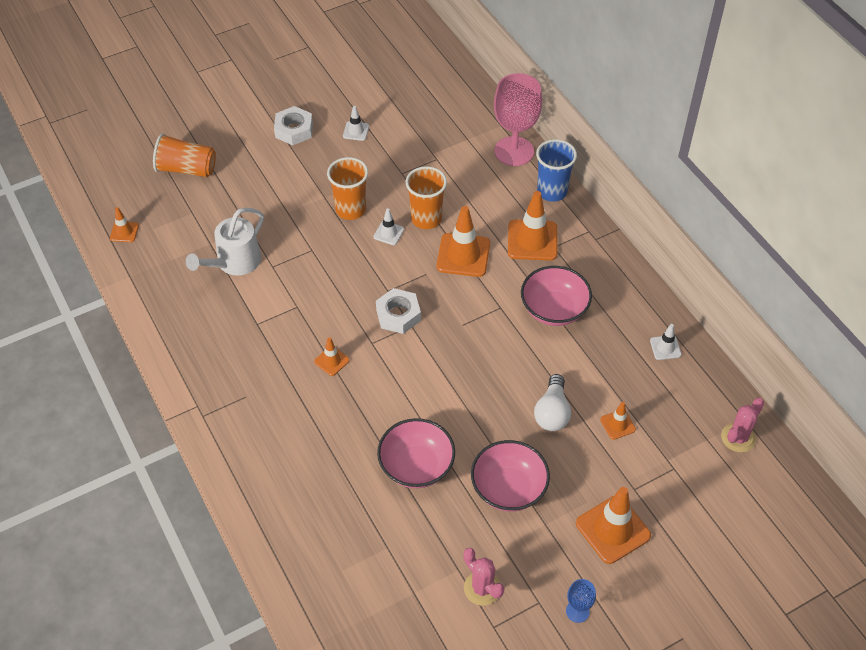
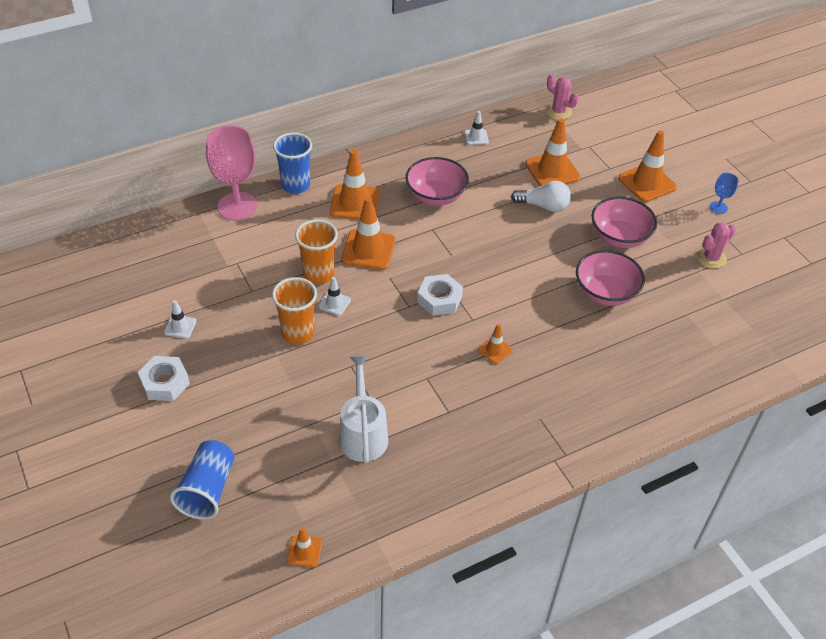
camera: 90 degrees left, 5 degrees down
orange cup [153,133,216,177] -> blue cup [170,440,235,520]
white watering can [186,208,264,276] -> white watering can turned 135 degrees counterclockwise [339,356,388,463]
orange traffic cone [600,402,636,440] -> orange traffic cone [525,118,580,186], size x1.94

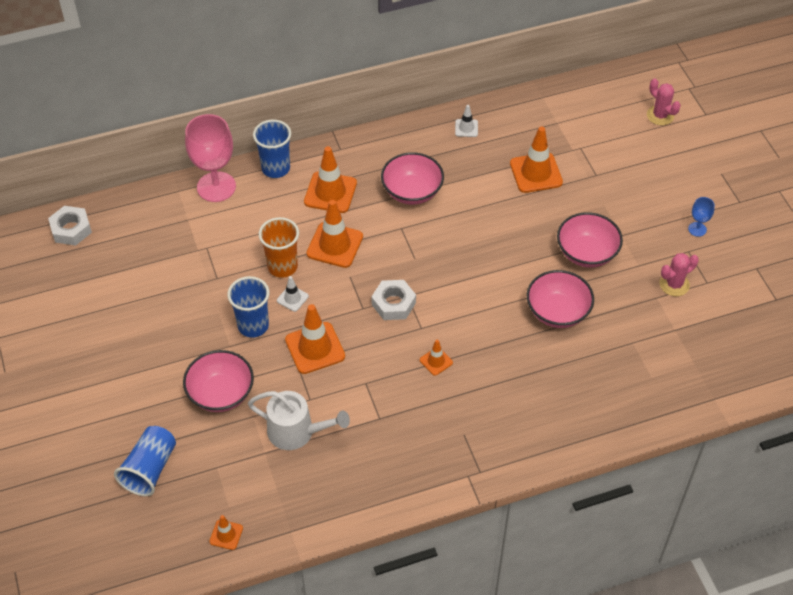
camera: 10 degrees right, 5 degrees up
white nut [138,356,190,401] -> white nut moved to [48,206,92,246]
white traffic cone [164,300,196,339] -> none
orange cup [272,277,317,344] -> blue cup [227,276,269,338]
white watering can [339,356,388,463] -> white watering can turned 105 degrees clockwise [248,391,350,450]
white light bulb [511,181,571,212] -> none
pink cactus [546,74,579,119] -> pink cactus moved to [647,78,681,125]
orange traffic cone [618,131,677,202] -> orange traffic cone moved to [285,304,345,374]
none -> pink bowl [183,350,254,412]

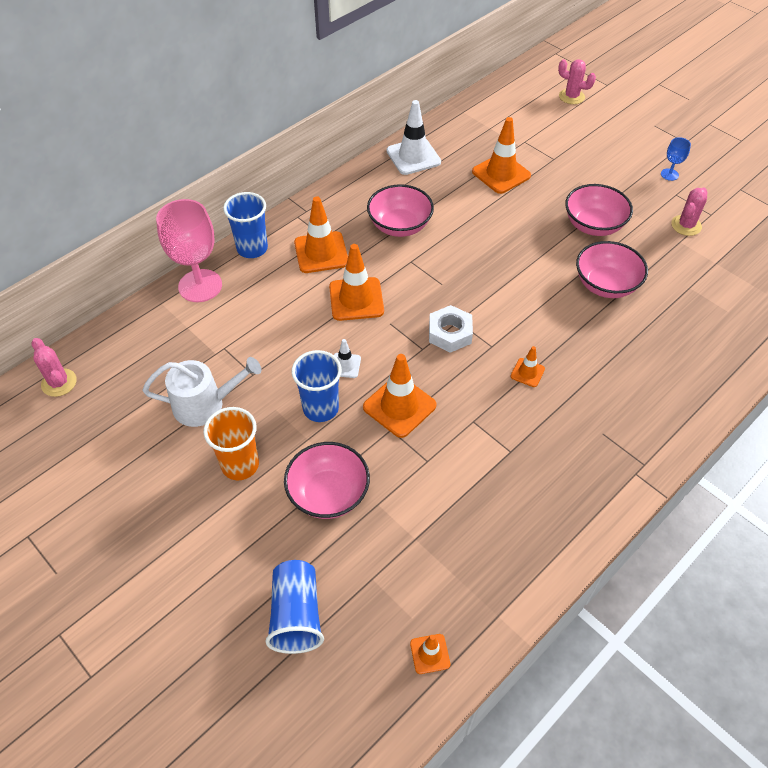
camera: 25 degrees left, 0 degrees up
white nut [48,206,92,246] -> pink cactus [32,338,77,397]
white watering can [248,391,350,450] -> white watering can moved to [143,357,261,427]
orange cup [259,217,299,278] -> orange cup moved to [203,407,259,480]
white traffic cone [455,105,478,137] -> white traffic cone [387,100,441,175], size x1.94

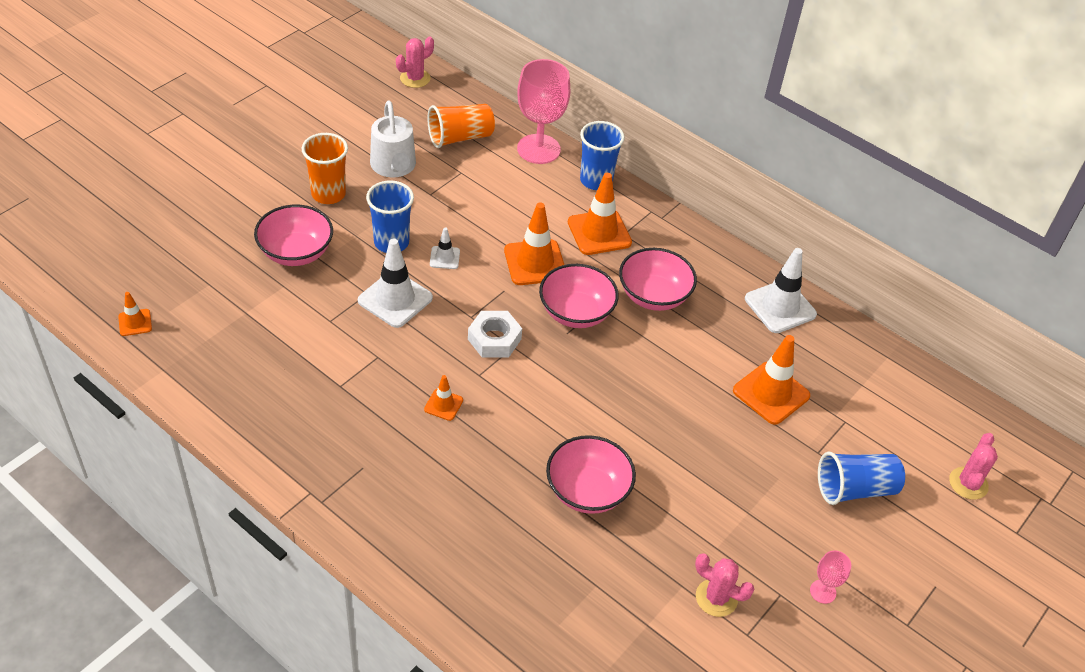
camera: 80 degrees right, 5 degrees down
blue cup [265,560,324,654] -> blue cup moved to [818,452,905,505]
orange traffic cone [363,354,437,438] -> white traffic cone [358,239,433,328]
pink bowl [565,184,633,236] -> pink bowl moved to [539,264,619,328]
blue goblet [661,137,691,181] -> pink goblet [810,550,851,604]
none -> orange cup [427,104,495,148]

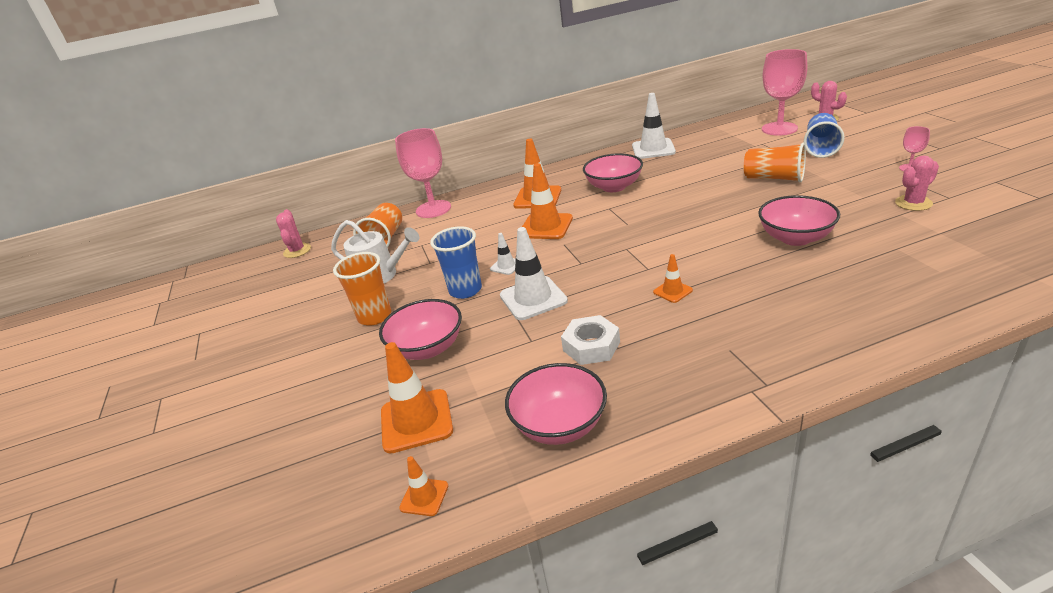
camera: 50 degrees left, 15 degrees down
white nut [468,311,522,357] -> white nut moved to [561,315,620,365]
pink bowl [539,264,619,328] -> pink bowl moved to [505,363,607,445]
blue cup [580,121,625,190] -> none
orange traffic cone [733,335,810,425] -> orange traffic cone moved to [381,342,453,454]
none -> orange cup [744,143,806,182]
none -> pink goblet [762,49,807,136]

